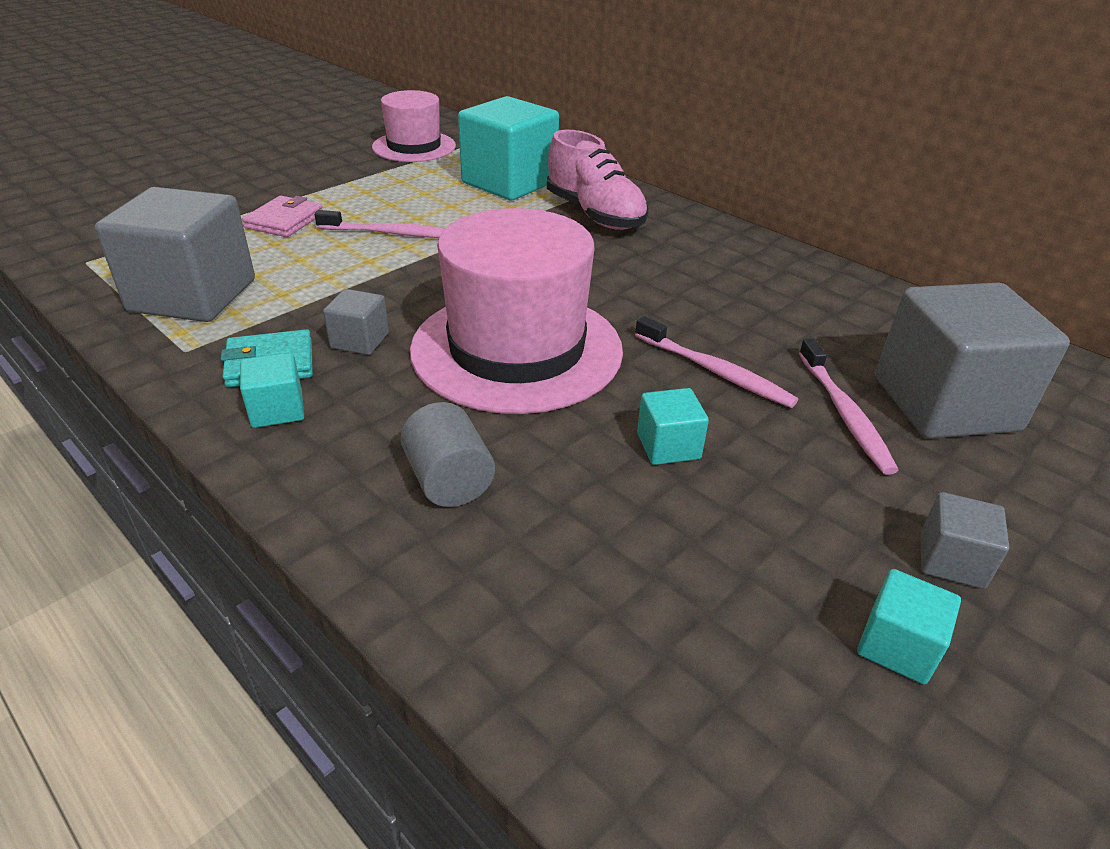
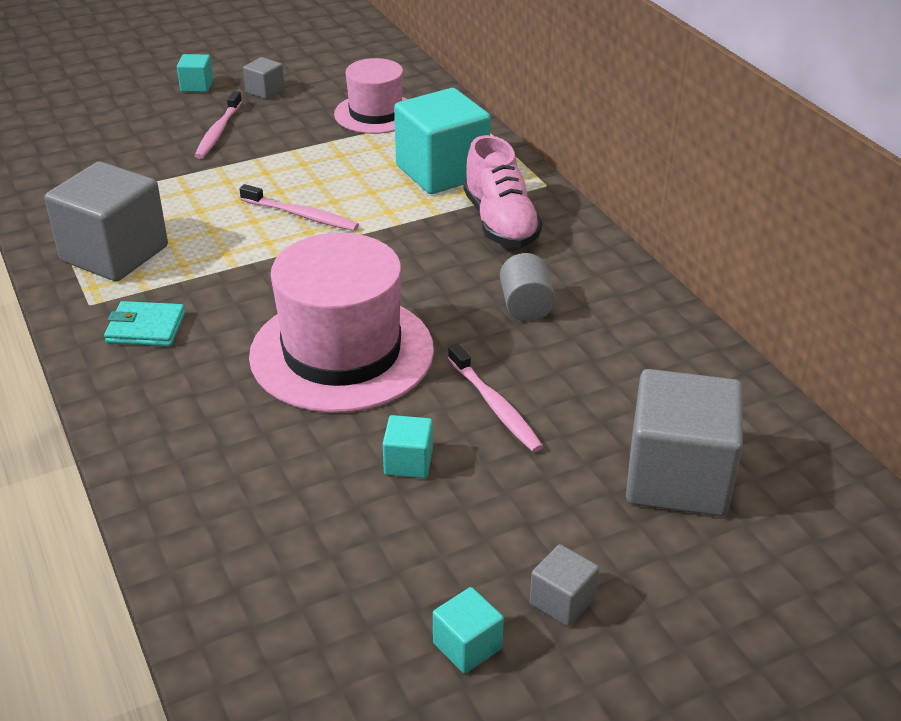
camera: 20 degrees right, 0 degrees up
turquoise cube [240,353,304,428] -> turquoise cube moved to [177,54,213,92]
pink wallet [242,196,323,237] -> none
grey cube [323,289,389,355] -> grey cube moved to [243,57,285,99]
grey cylinder [400,402,495,507] -> grey cylinder moved to [500,253,555,322]
pink toothbrush [799,338,899,475] -> pink toothbrush moved to [194,91,242,159]

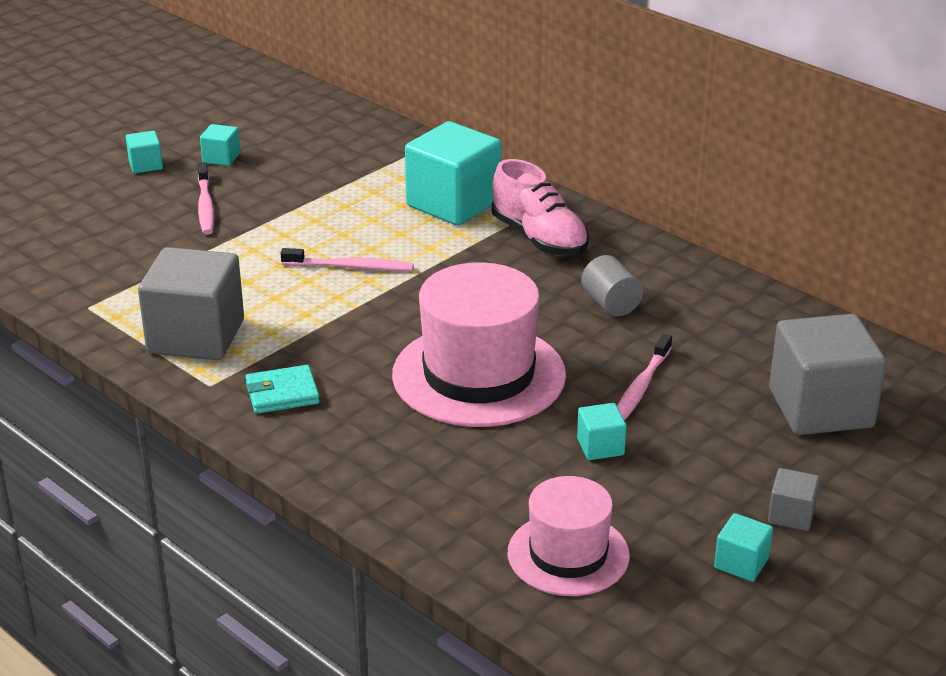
camera: 20 degrees left, 5 degrees down
grey cube [243,57,285,99] -> turquoise cube [200,124,240,166]
pink hat [334,58,408,134] -> pink hat moved to [508,476,630,596]
pink toothbrush [448,343,544,452] -> pink toothbrush turned 75 degrees clockwise [617,334,672,421]

